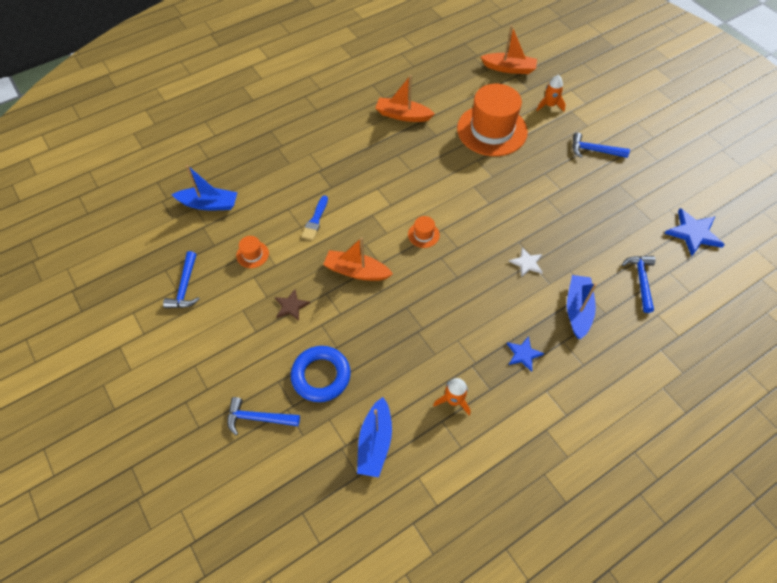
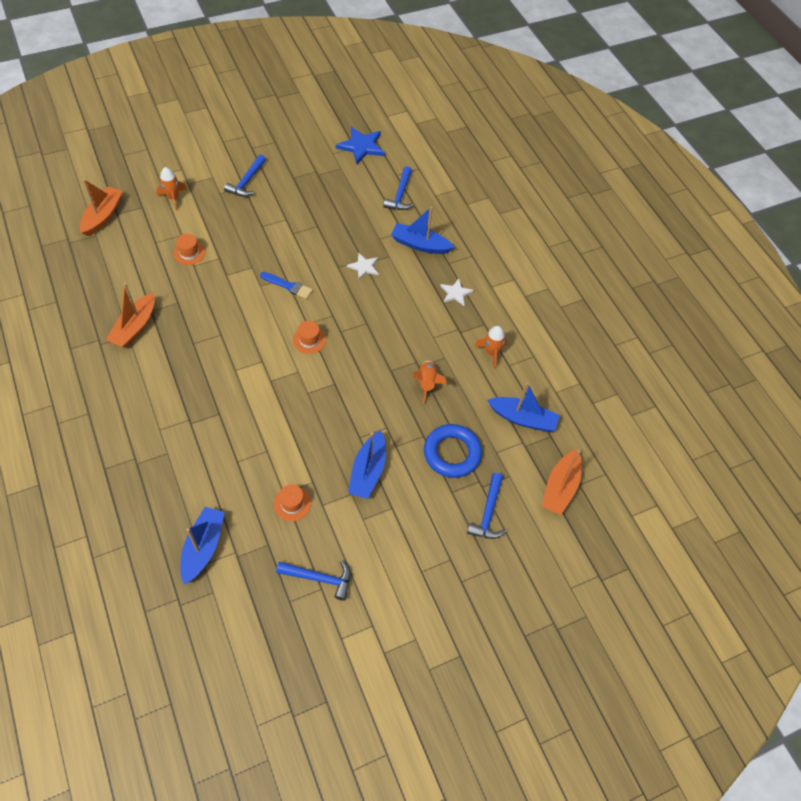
camera: 85 degrees left, 0 degrees up
brown star [275,289,310,321] -> blue boat [348,430,386,499]
blue brush [301,195,328,240] -> blue brush moved to [260,272,313,299]
orange boat [323,237,393,281] -> orange boat moved to [542,449,582,515]
orange hat [457,84,528,156] -> orange hat [174,234,205,265], size x0.41
blue star [507,336,544,372] -> white star [441,279,474,306]
blue hammer [622,256,655,313] -> blue hammer turned 90 degrees counterclockwise [383,166,414,210]
none -> orange rocket [412,361,447,404]

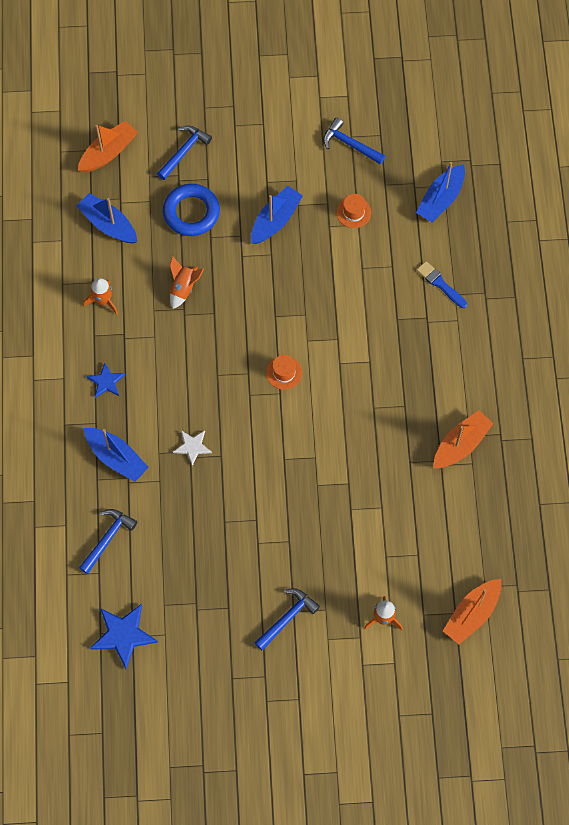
camera: 155 degrees left, 10 degrees up
orange hat [174,234,205,265] -> none
blue brush [260,272,313,299] -> blue brush moved to [417,261,467,308]
white star [441,279,474,306] -> blue star [87,363,125,398]

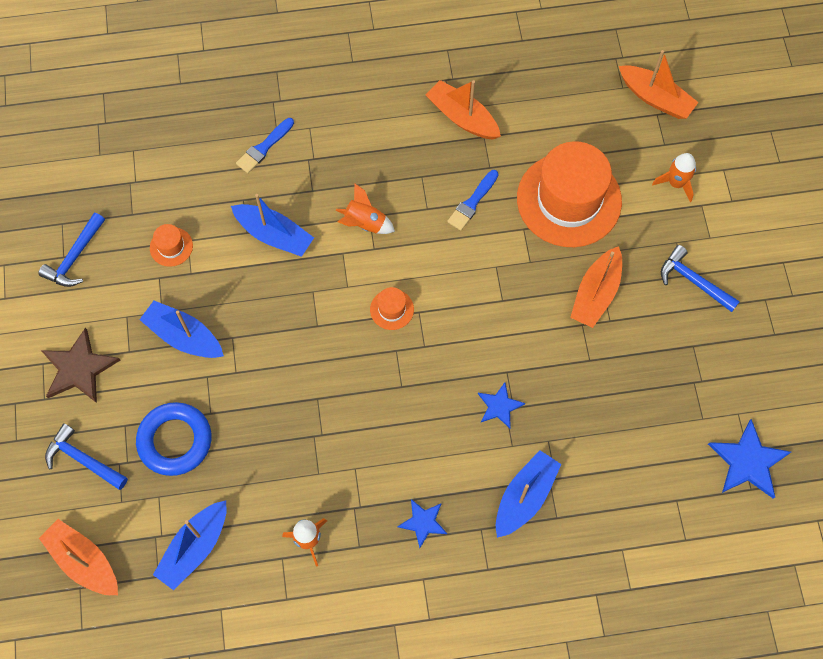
camera: 95 degrees left, 0 degrees up
blue hammer [79,509,137,574] -> none
orange rocket [170,256,204,309] -> orange rocket moved to [336,183,395,234]
white star [173,431,212,466] -> blue star [478,383,525,428]
blue boat [416,162,465,222] -> blue boat moved to [231,194,314,257]
none -> brown star [41,327,120,403]
none -> blue brush [447,170,498,231]
none -> orange hat [517,141,622,247]
none -> orange boat [570,246,622,328]

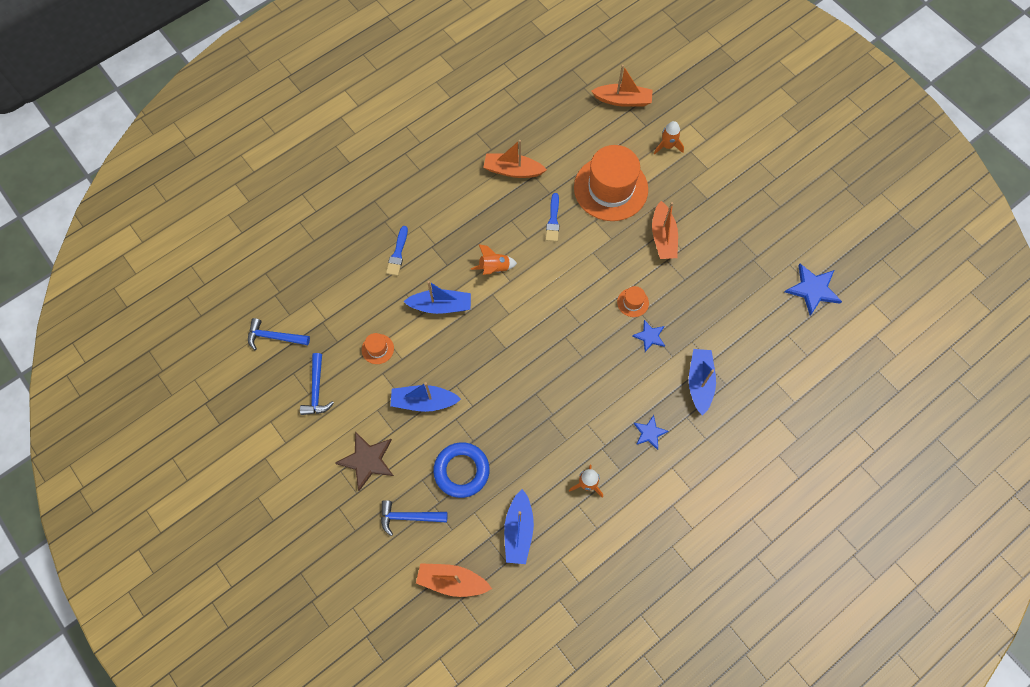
camera: 30 degrees left, 0 degrees up
orange hat [370,287,414,330] -> orange hat moved to [617,286,649,317]
blue hammer [661,245,740,312] -> blue hammer moved to [248,318,310,350]

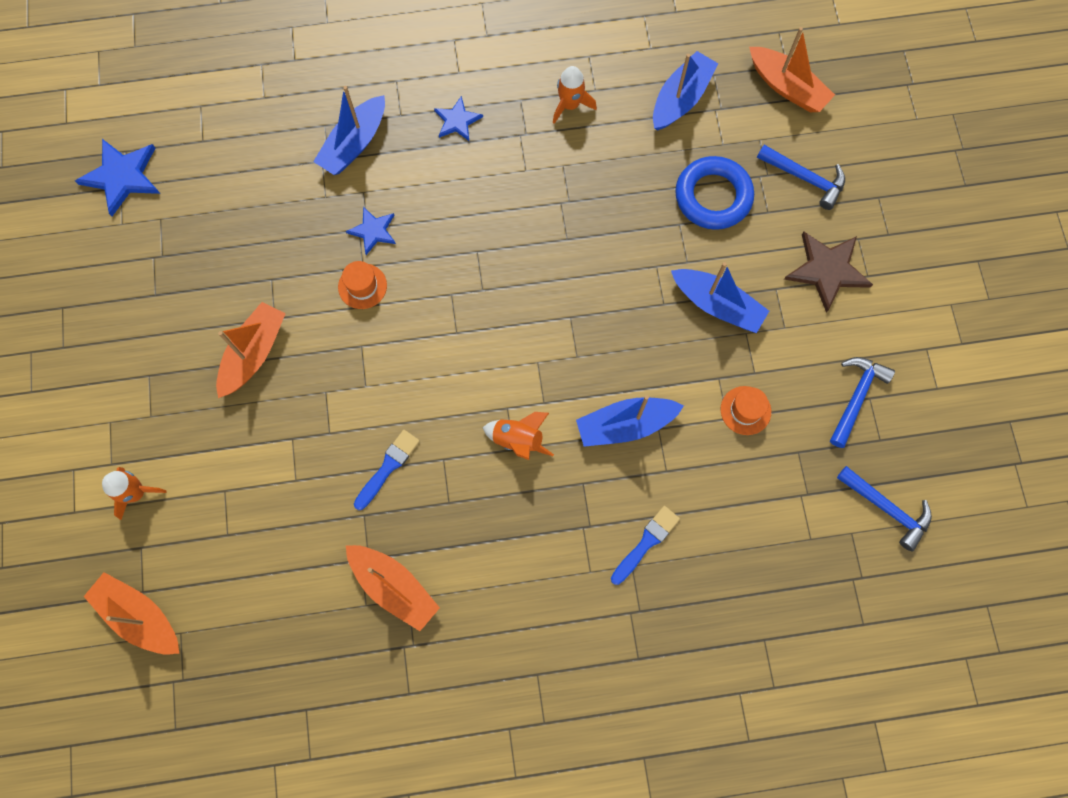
camera: 150 degrees left, 5 degrees up
blue boat [403,281,471,314] -> blue boat turned 45 degrees counterclockwise [576,395,684,447]
orange hat [574,145,648,221] -> none

